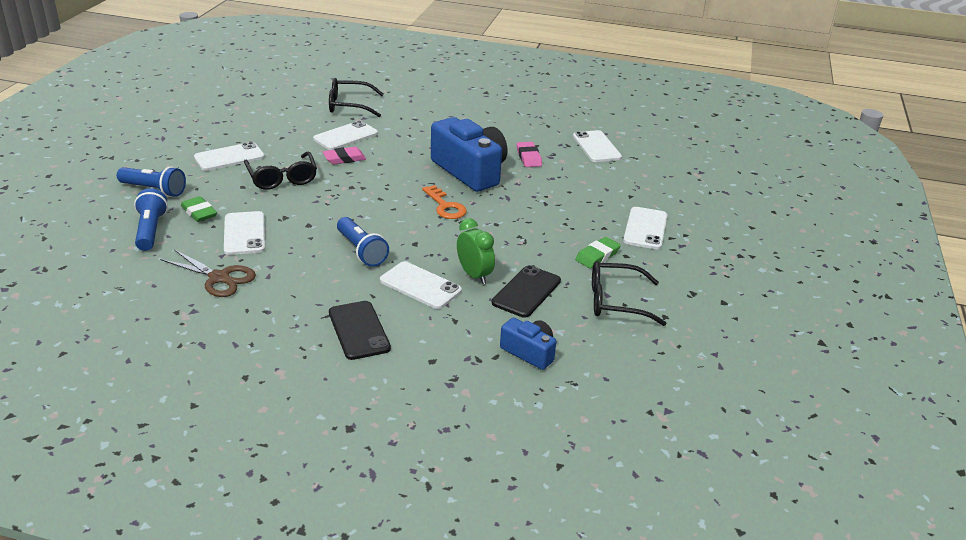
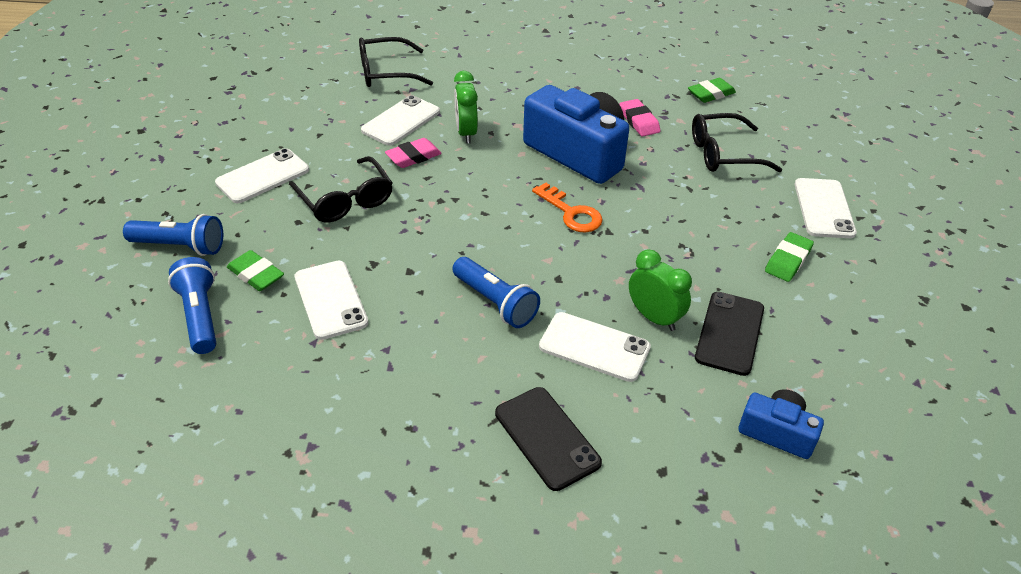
camera: 10 degrees left, 10 degrees up
brown scissors [160,249,256,297] -> none
white phone [573,130,622,162] -> green eraser [688,78,736,103]
black glasses [592,261,667,326] -> black glasses moved to [692,113,783,172]
none -> green clock [454,71,478,143]

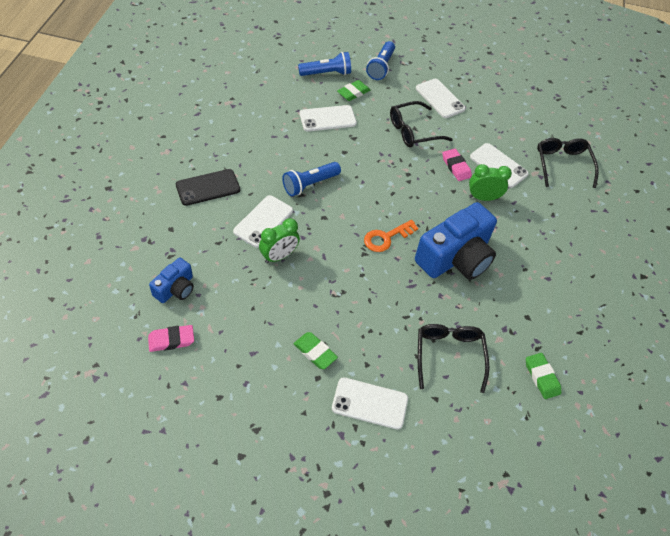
camera: 95 degrees right, 10 degrees up
pink eraser [620,99,660,137] -> pink eraser moved to [148,325,194,352]
black phone [695,292,764,376] -> none

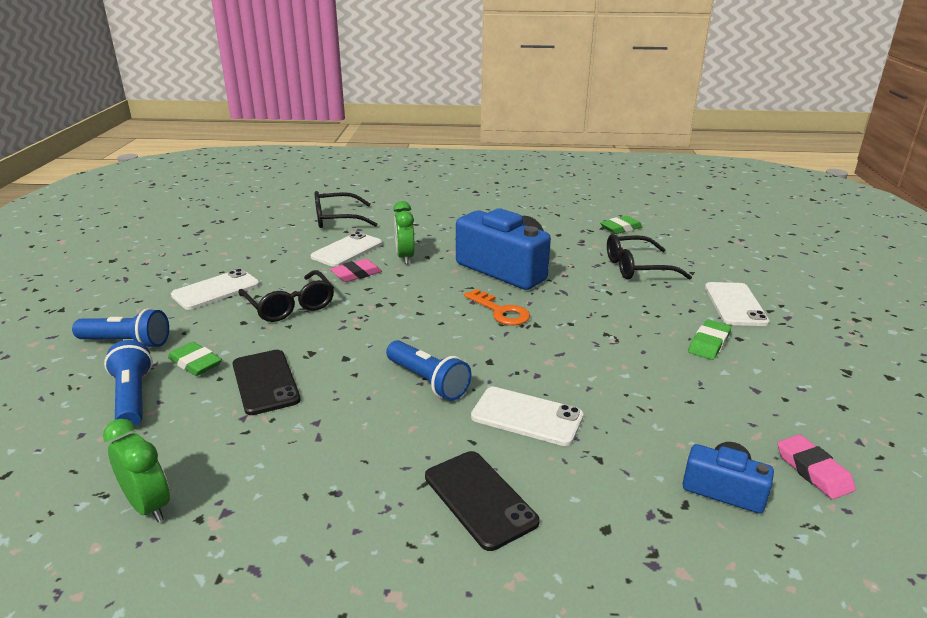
camera: 95 degrees left, 25 degrees down
green clock [259,218,300,263] -> green clock moved to [103,419,170,522]
white phone [299,105,357,131] -> black phone [232,350,301,415]

